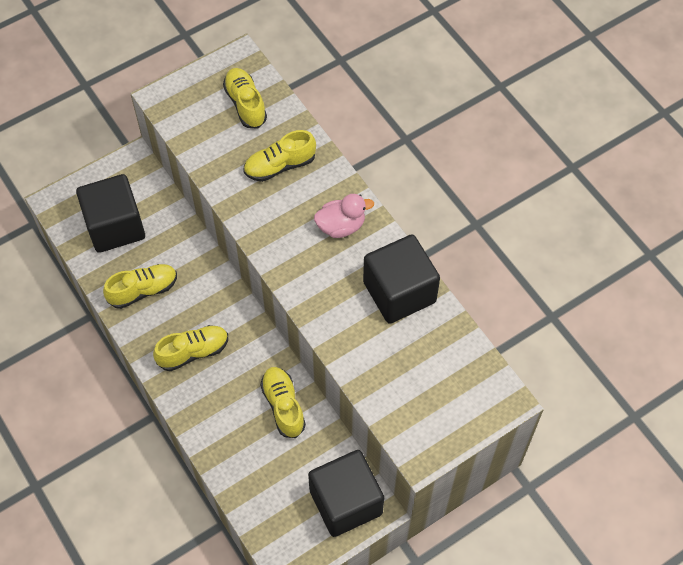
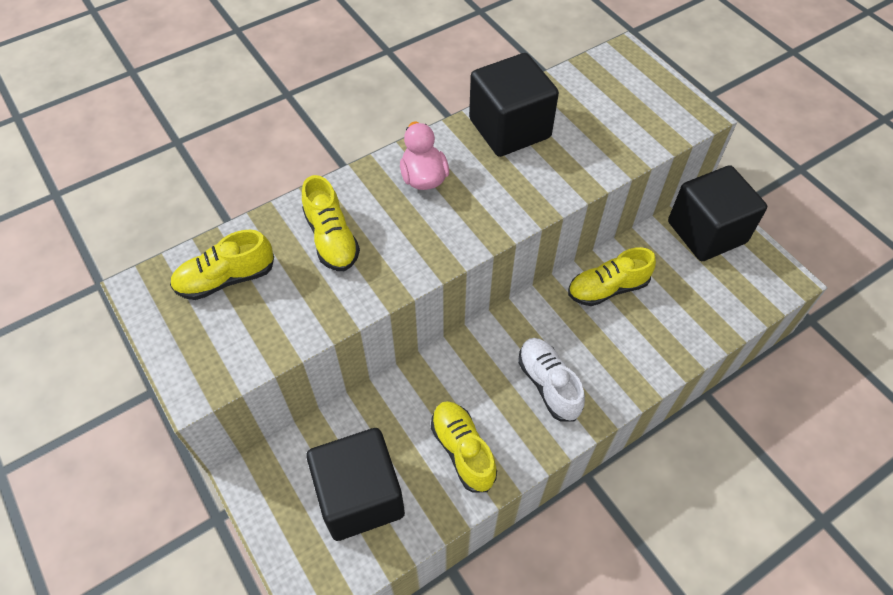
camera: 90 degrees left, 5 degrees down
yellow shoe [153,325,228,371] -> white shoe [518,338,585,422]

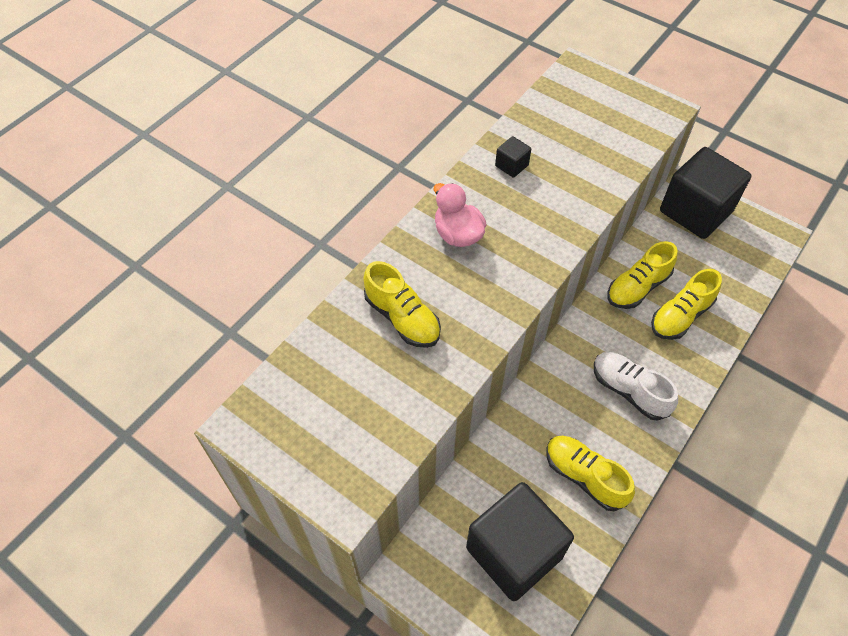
camera: 20 degrees left, 0 degrees up
yellow shoe [170,230,274,300] -> yellow shoe moved to [651,269,722,340]
black cube [469,53,559,157] -> black cube [495,136,531,178], size x0.41

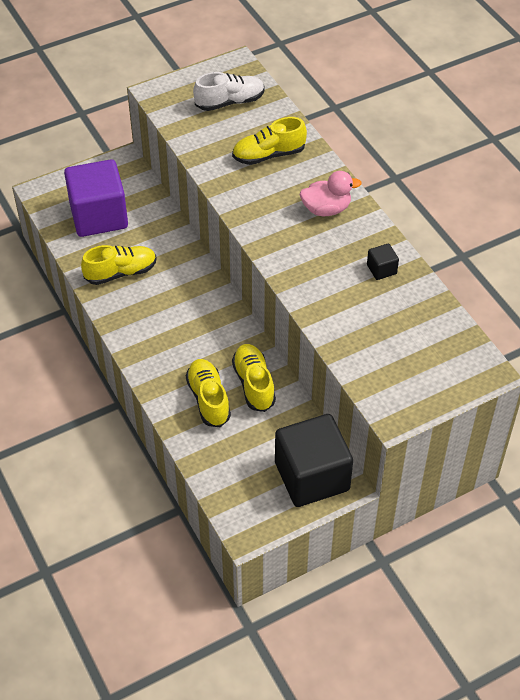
camera: 115 degrees right, 5 degrees down
black cube [466,482,574,601] -> purple cube [64,159,128,237]
white shoe [594,352,678,421] -> white shoe moved to [193,72,265,111]

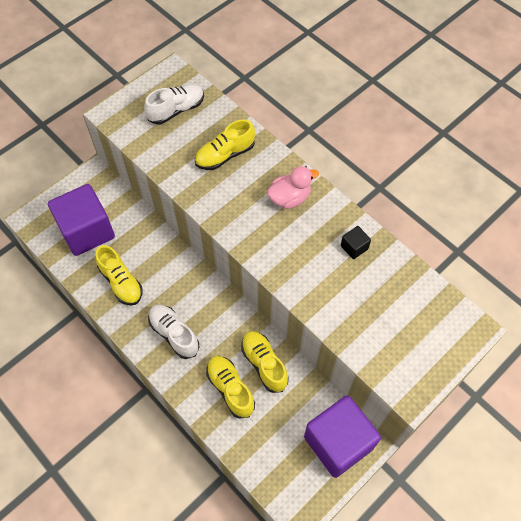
camera: 15 degrees left, 10 degrees up
yellow shoe [81,245,157,285] -> yellow shoe turned 90 degrees clockwise [95,245,143,305]
black cube [275,414,353,507] -> purple cube [304,396,381,478]
none -> white shoe [148,304,200,359]

